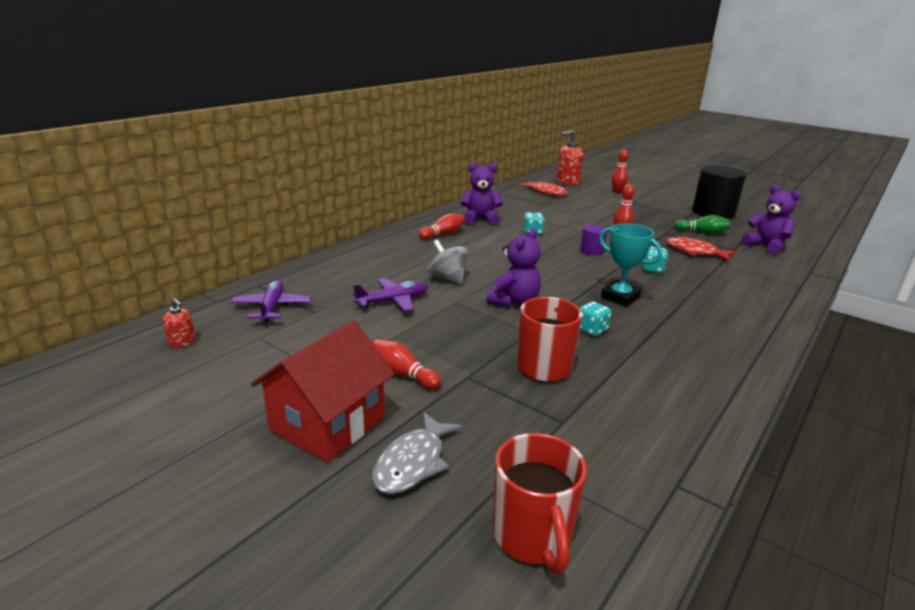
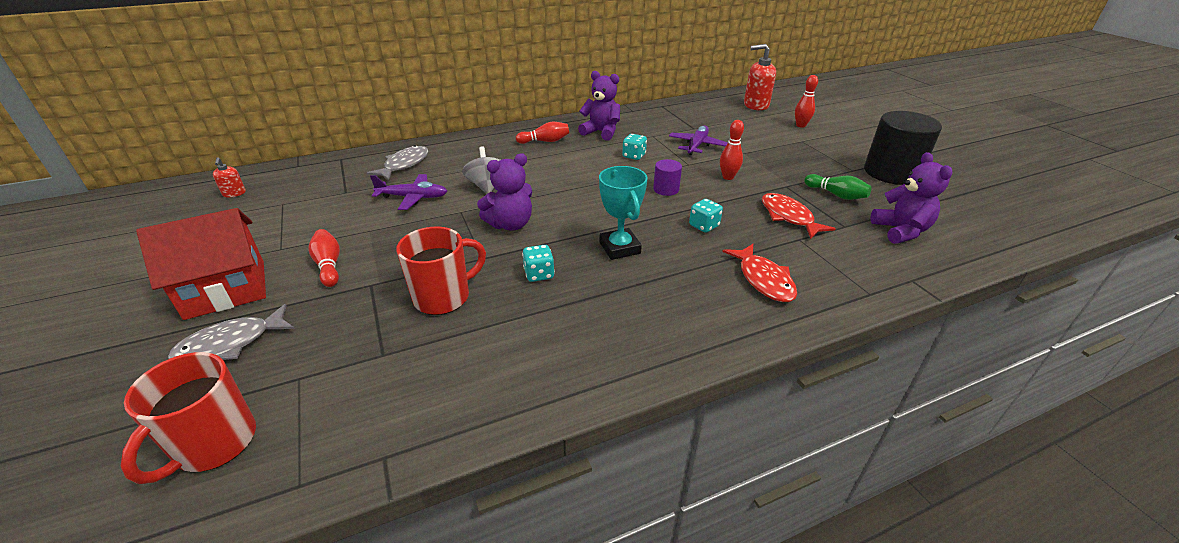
camera: 30 degrees right, 10 degrees up
purple plane [231,280,311,323] -> purple plane moved to [669,125,728,155]
red fish [518,180,567,196] -> red fish moved to [722,244,797,302]
none -> grey fish [367,145,428,180]

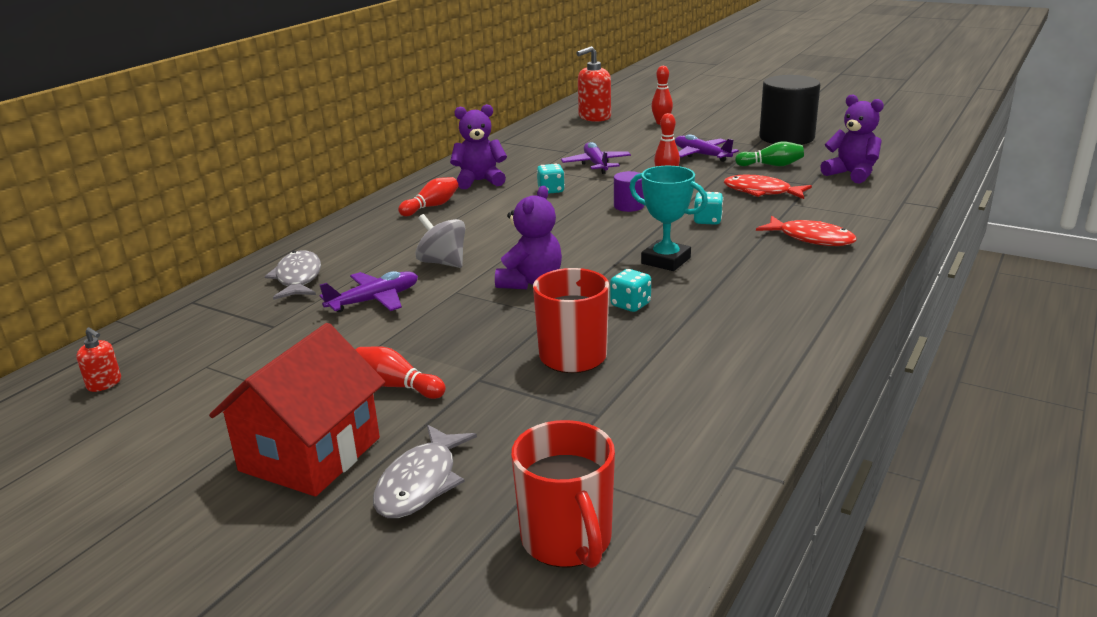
camera: 35 degrees left, 10 degrees down
none -> purple plane [675,134,739,162]

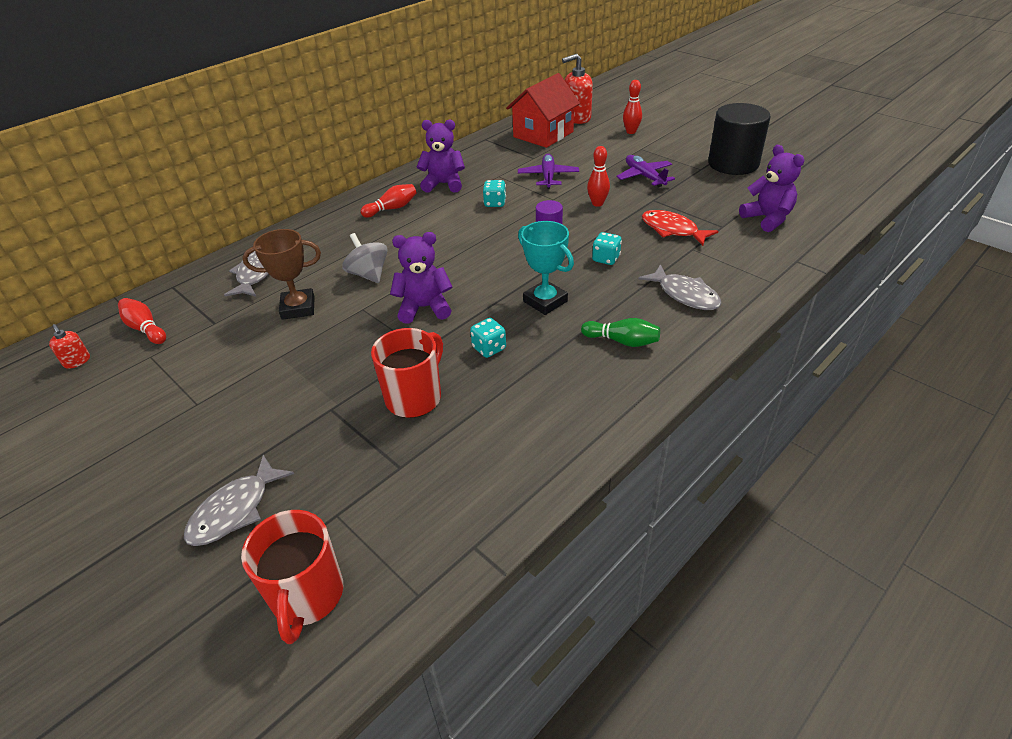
camera: 15 degrees right, 15 degrees up
red house [209,323,385,497] -> red house moved to [506,73,580,148]
purple plane [319,271,418,312] -> brown trophy [243,229,321,320]
red bowling pin [356,346,446,399] -> red bowling pin moved to [118,298,166,344]
purple teddy bear [495,186,562,289] -> purple teddy bear turned 135 degrees counterclockwise [390,232,453,324]
green bowling pin [735,141,804,166] -> green bowling pin moved to [581,318,660,347]
red fish [756,216,857,246] -> grey fish [638,264,722,310]

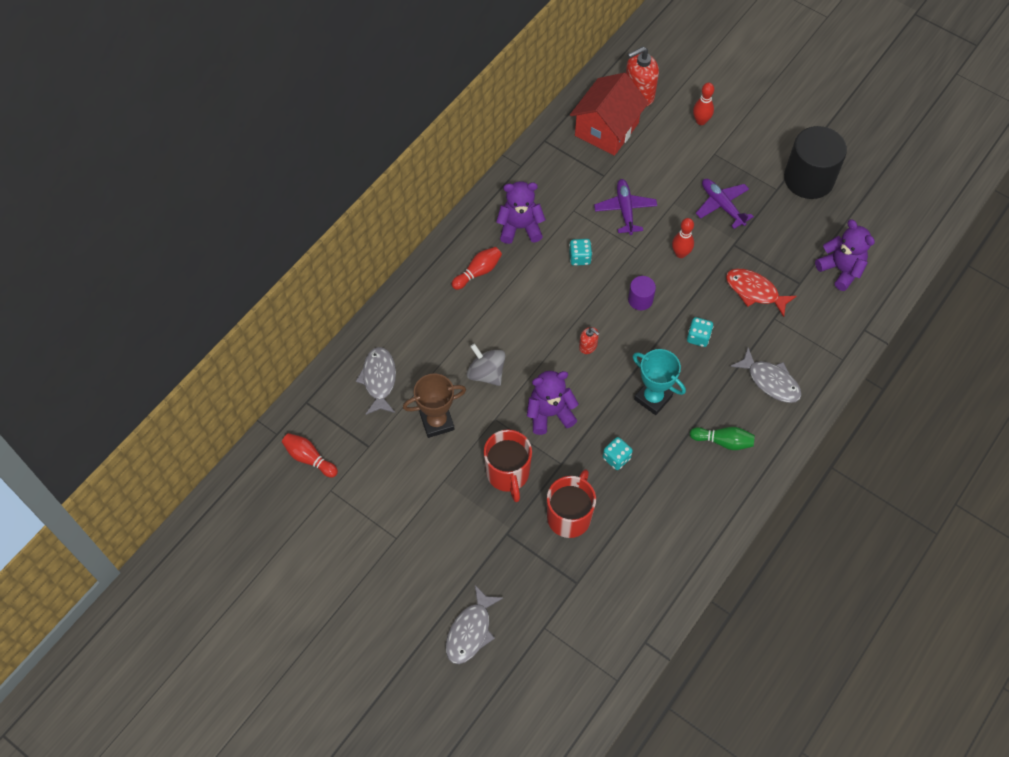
camera: 10 degrees left, 20 degrees up
red soap dispenser [49,324,90,369] -> red soap dispenser moved to [579,327,600,354]
red mug [241,510,343,644] -> red mug moved to [484,430,532,502]

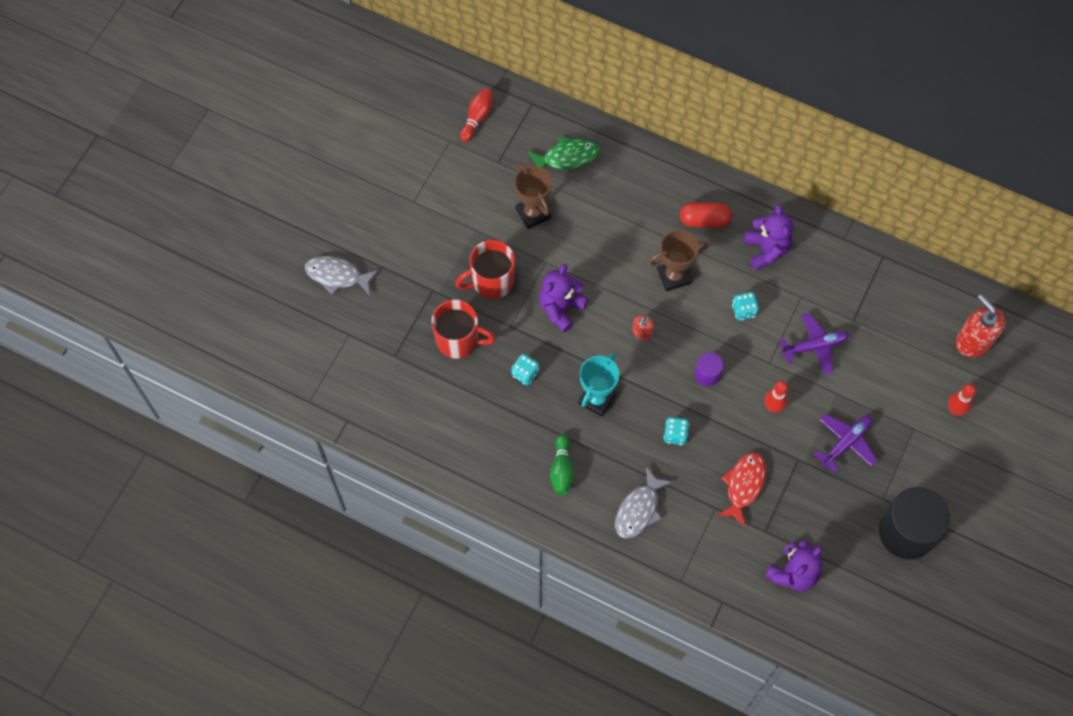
camera: 80 degrees right, 5 degrees up
grey fish [356,347,396,415] -> green fish [528,137,599,169]
red bowling pin [452,247,502,290] -> red capsule [680,202,732,228]
grey spinning top [467,344,505,386] -> none
purple teddy bear [527,371,579,435] -> purple teddy bear turned 120 degrees counterclockwise [539,264,588,332]
red house [570,73,649,156] -> none
none -> brown trophy [649,230,708,291]

